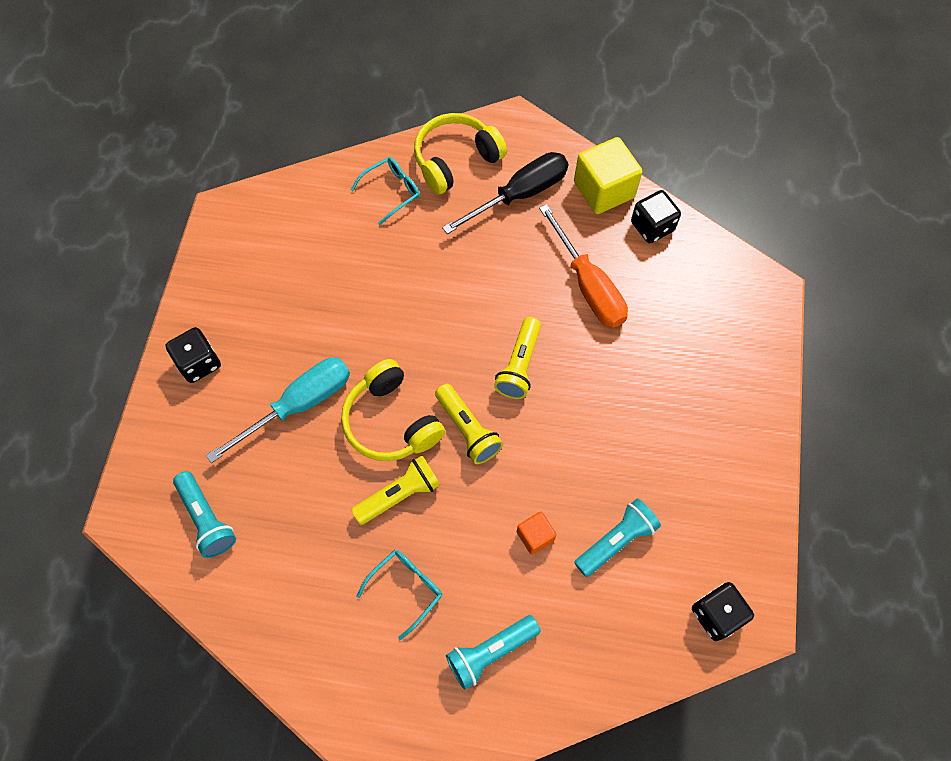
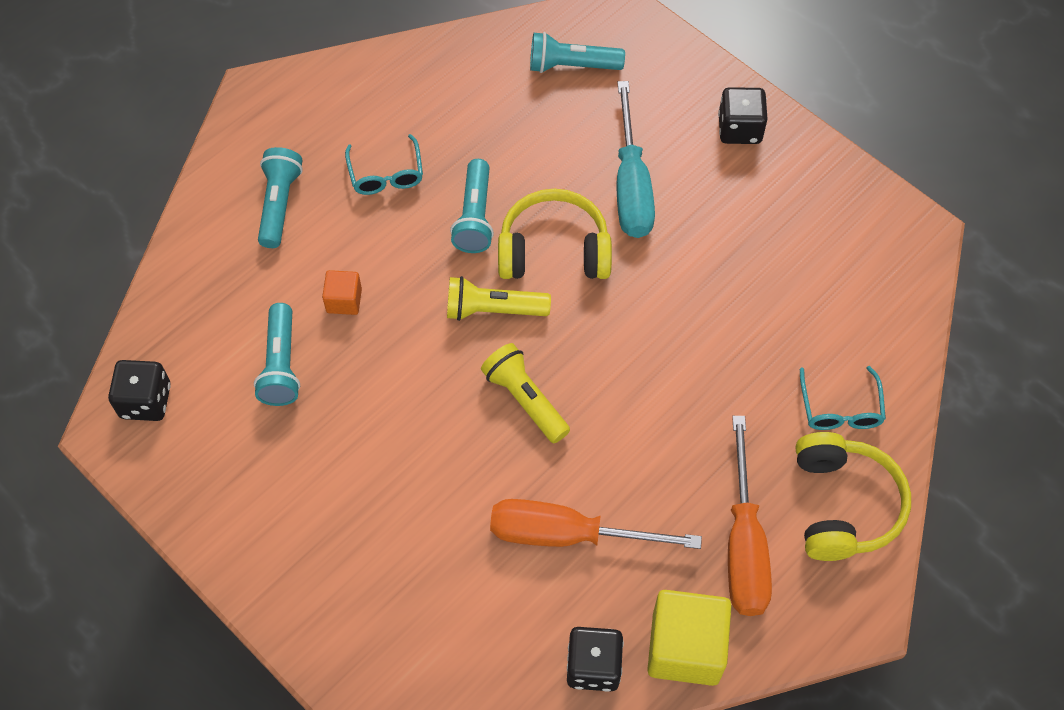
camera: 125 degrees right, 5 degrees down
yellow flashlight [351,455,440,525] -> turquoise flashlight [450,159,494,253]
black screwdriver [442,152,568,234] -> orange screwdriver [728,416,772,616]

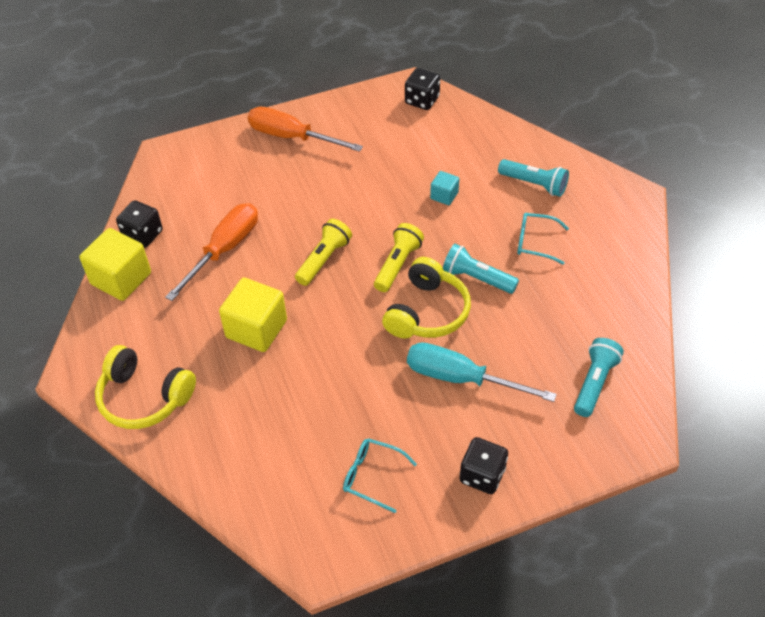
camera: 115 degrees right, 10 degrees down
turquoise flashlight [254,303,300,406] -> none
orange cube [322,270,362,315] -> turquoise cube [430,171,459,205]
yellow flashlight [481,343,570,443] -> yellow flashlight turned 45 degrees counterclockwise [295,219,352,286]
orange screwdriver [728,416,772,616] -> orange screwdriver moved to [248,107,363,152]
turquoise glasses [800,366,886,430] -> turquoise glasses moved to [343,438,417,513]
none -> yellow cube [219,278,287,352]

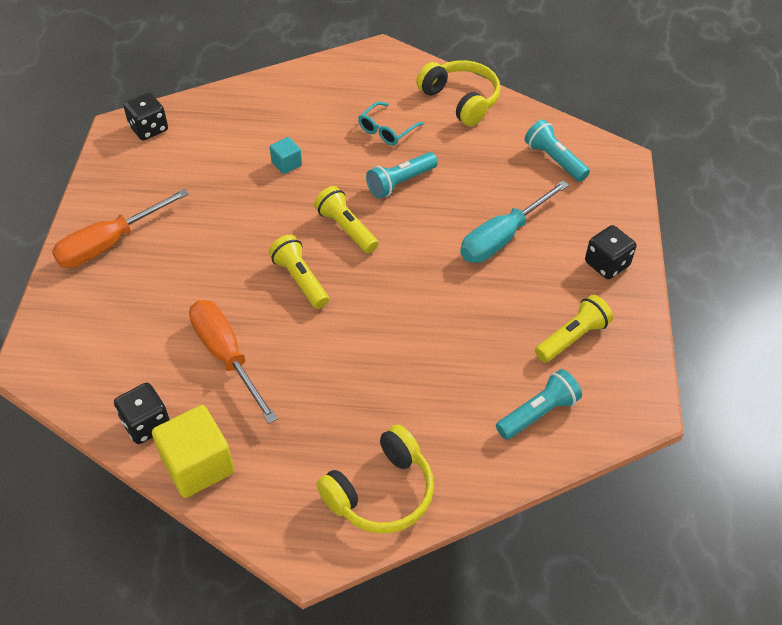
camera: 65 degrees left, 0 degrees up
yellow cube [219,278,287,352] -> none
turquoise glasses [343,438,417,513] -> yellow flashlight [535,295,613,363]
yellow headphones [382,257,471,339] -> yellow headphones moved to [416,60,501,126]
turquoise flashlight [498,159,569,197] -> turquoise flashlight moved to [496,369,582,440]

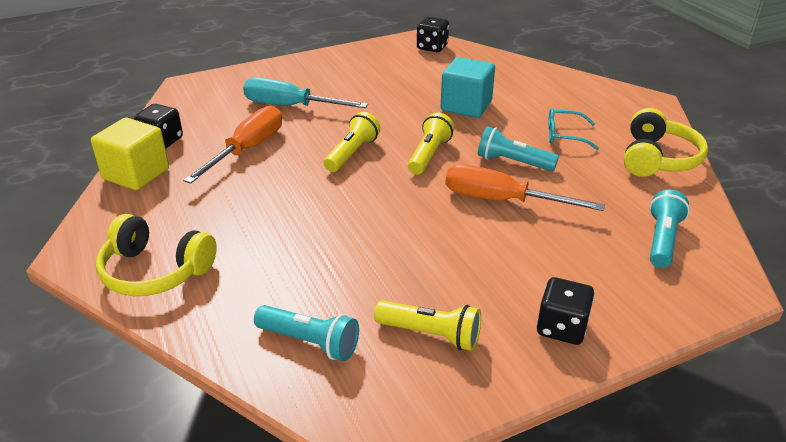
camera: 60 degrees right, 15 degrees down
orange screwdriver [52,189,189,268] -> orange screwdriver moved to [445,164,605,211]
turquoise cube [270,137,302,174] -> turquoise cube [441,57,495,118], size x1.93
turquoise screwdriver [460,180,569,263] -> turquoise screwdriver moved to [243,77,368,108]

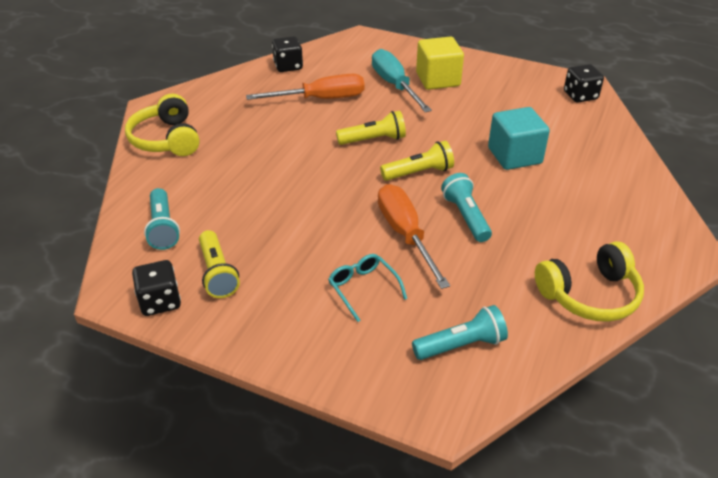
camera: 50 degrees right, 5 degrees up
yellow cube [91,118,169,190] -> yellow cube moved to [416,37,464,90]
black dice [537,277,594,345] -> black dice moved to [132,260,181,316]
turquoise glasses [548,108,599,150] -> turquoise glasses moved to [328,254,407,322]

